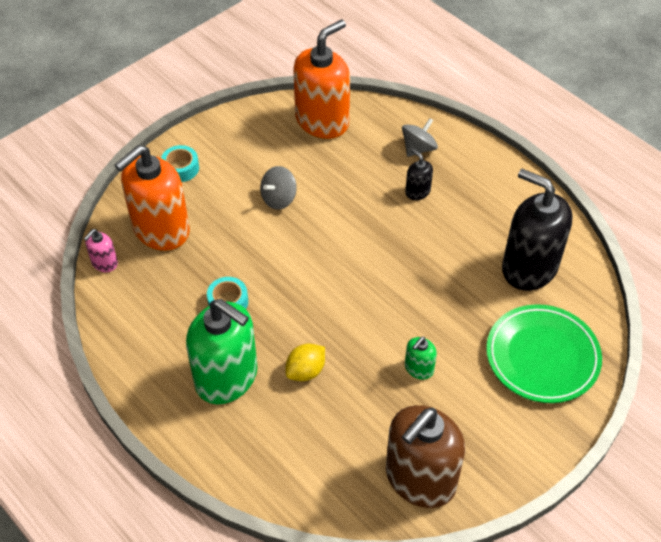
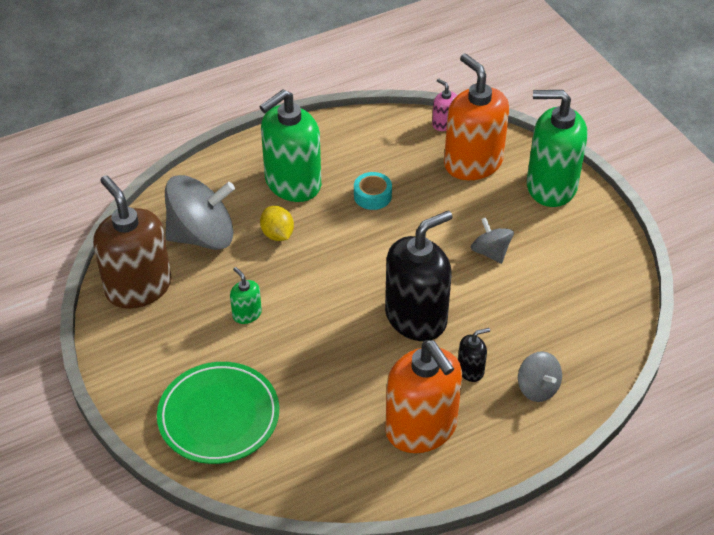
camera: 105 degrees right, 5 degrees down
turquoise tape [161,145,199,182] -> green soap dispenser [527,90,587,207]
orange soap dispenser [293,19,350,139] -> orange soap dispenser moved to [385,340,462,453]
black soap dispenser [502,169,573,291] -> black soap dispenser moved to [385,211,453,341]
none -> grey spinning top [165,175,235,250]

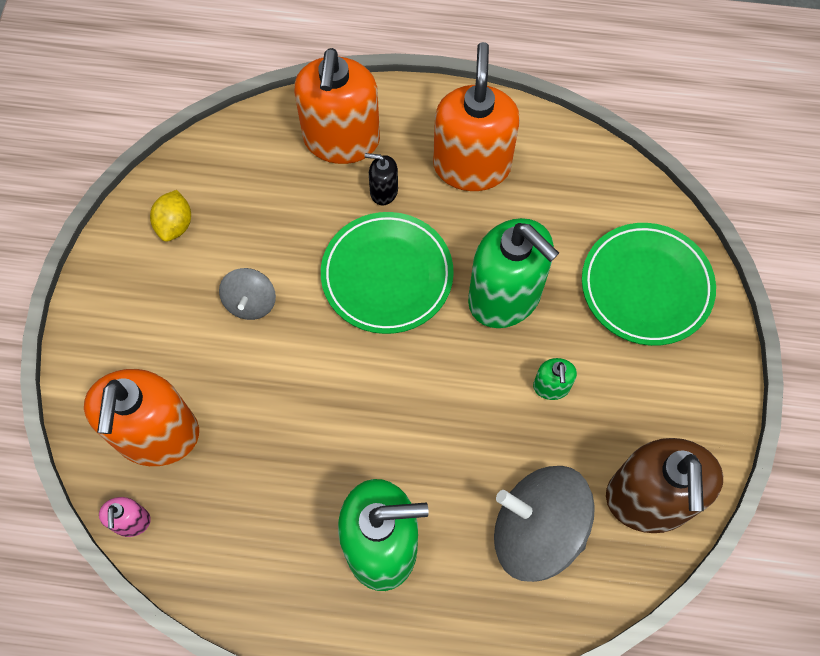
camera: 145 degrees left, 20 degrees up
yellow lemon [260,206,294,241] -> yellow lemon moved to [150,190,191,242]
turquoise tape [354,172,392,210] -> none
black soap dispenser [385,211,453,341] -> green plate [321,212,454,334]
grey spinning top [518,351,562,402] -> orange soap dispenser [294,48,380,164]
green soap dispenser [527,90,587,207] -> green soap dispenser moved to [468,218,559,328]

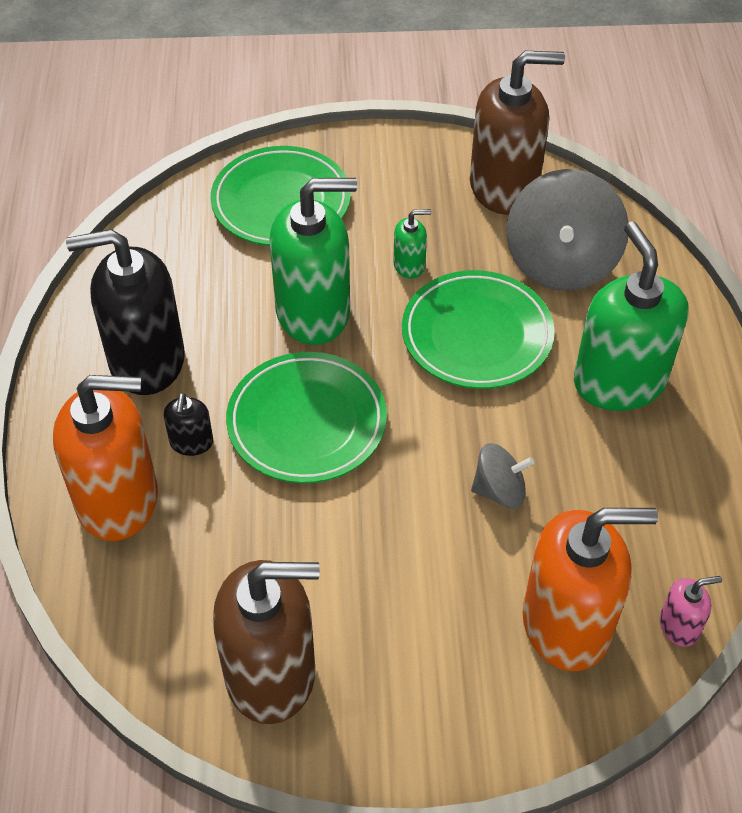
camera: 100 degrees left, 15 degrees down
yellow lemon [150,190,191,242] -> brown soap dispenser [213,560,320,724]
grey spinning top [219,268,276,320] -> grey spinning top moved to [471,443,534,508]
orange soap dispenser [433,42,520,191] -> black soap dispenser [66,229,185,395]
green soap dispenser [468,218,559,328] -> green soap dispenser turned 45 degrees clockwise [270,178,357,345]
none -> green plate [402,270,555,389]

